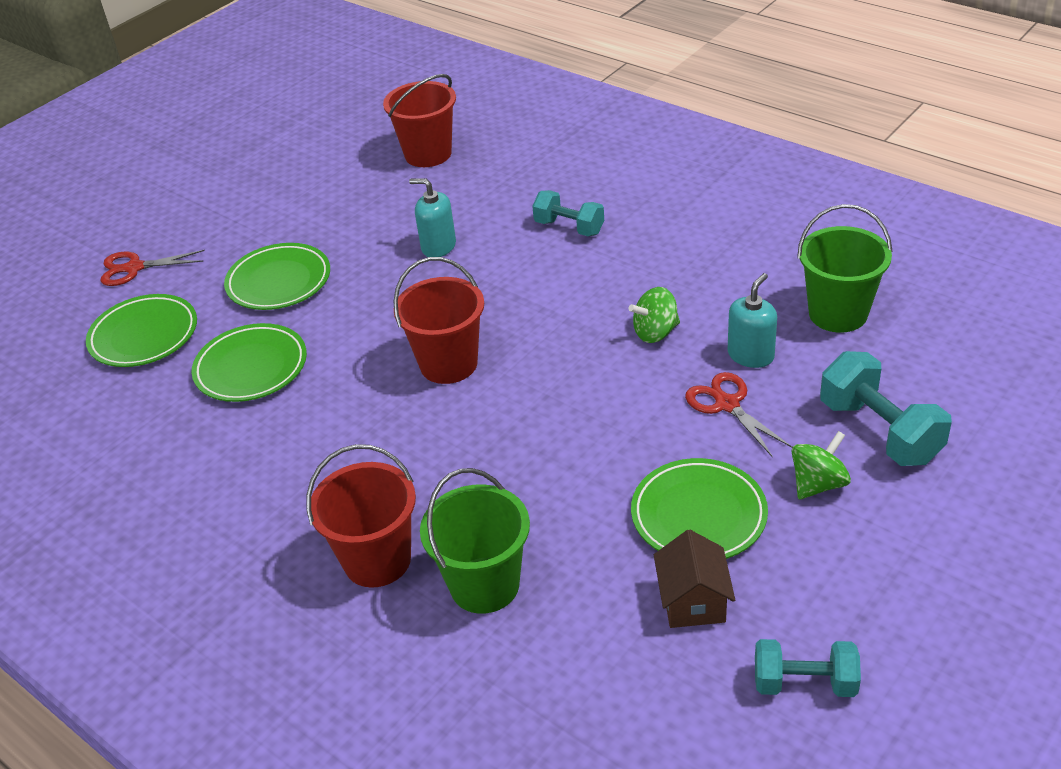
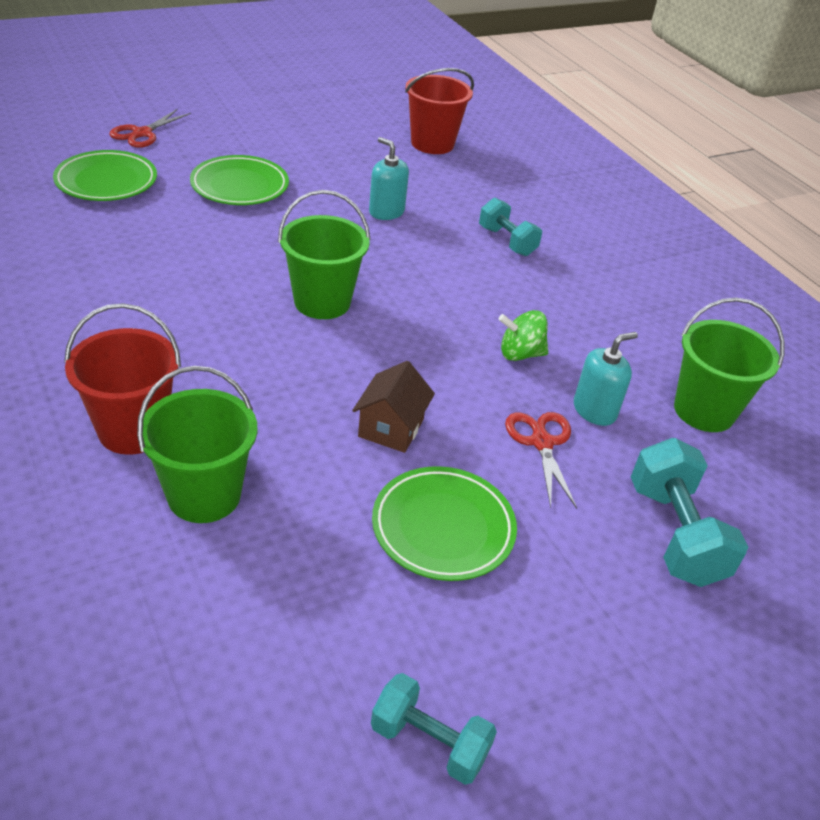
camera: 15 degrees right, 0 degrees up
red scissors [101,250,205,286] -> red scissors turned 75 degrees counterclockwise [109,109,191,148]
green plate [192,323,307,402] -> none
red bucket [393,257,484,384] -> green bucket [278,190,371,319]
brown house [654,529,735,628] -> brown house moved to [352,361,435,453]
green spinning top [792,431,851,499] -> none

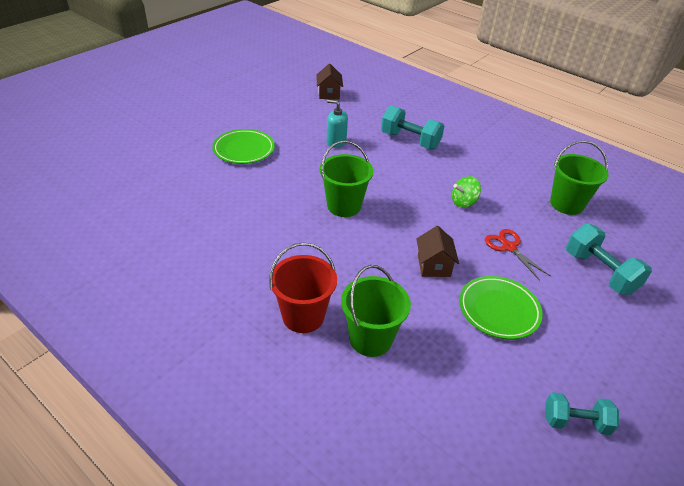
camera: 20 degrees left, 0 degrees up
green plate [53,150,157,201] -> none
red scissors [109,109,191,148] -> none
red bucket [405,68,474,154] -> brown house [316,64,343,99]
turquoise dumbbell [479,198,542,256] -> turquoise dumbbell [381,106,444,150], size x1.52
turquoise soap dispenser [574,332,638,426] -> none

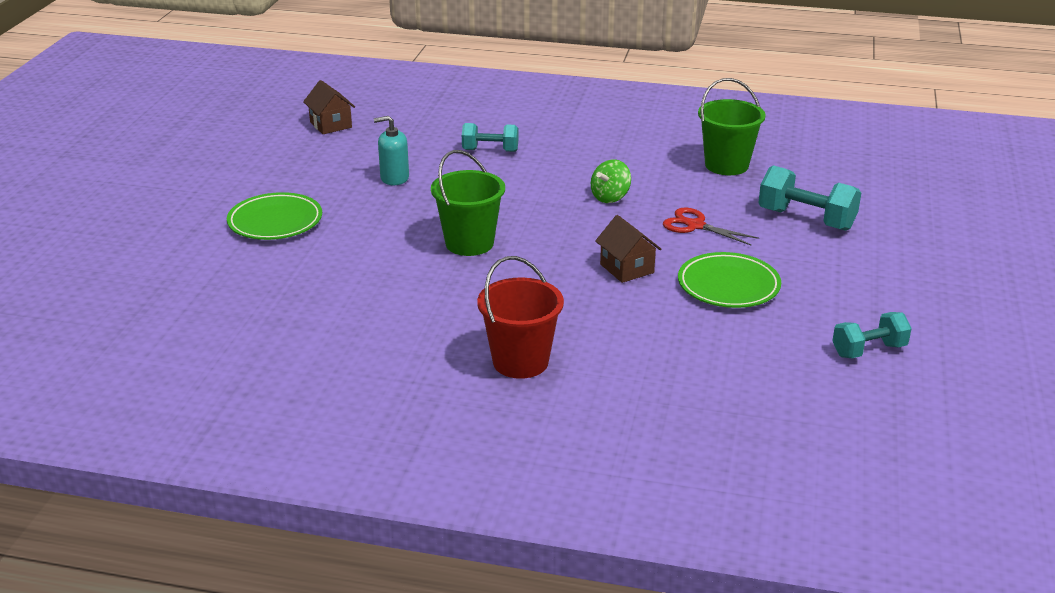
camera: 25 degrees left, 10 degrees down
green bucket [341,265,411,357] -> none
turquoise dumbbell [381,106,444,150] -> turquoise dumbbell [462,123,519,152], size x0.66

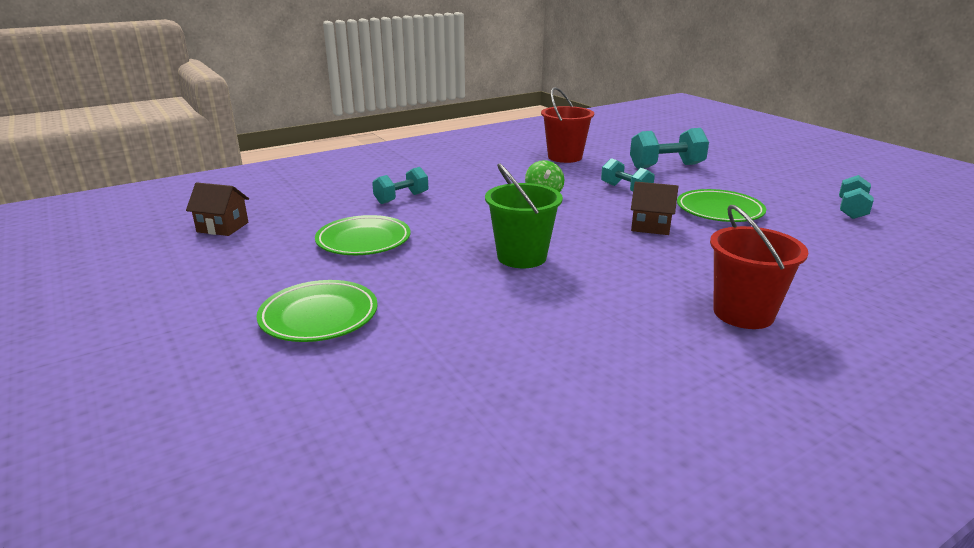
camera: 45 degrees left, 5 degrees down
turquoise soap dispenser [374,116,409,185] -> green plate [315,215,411,255]
red scissors [663,208,759,245] -> turquoise dumbbell [601,158,655,191]
green bucket [698,78,766,175] -> red bucket [541,87,594,163]

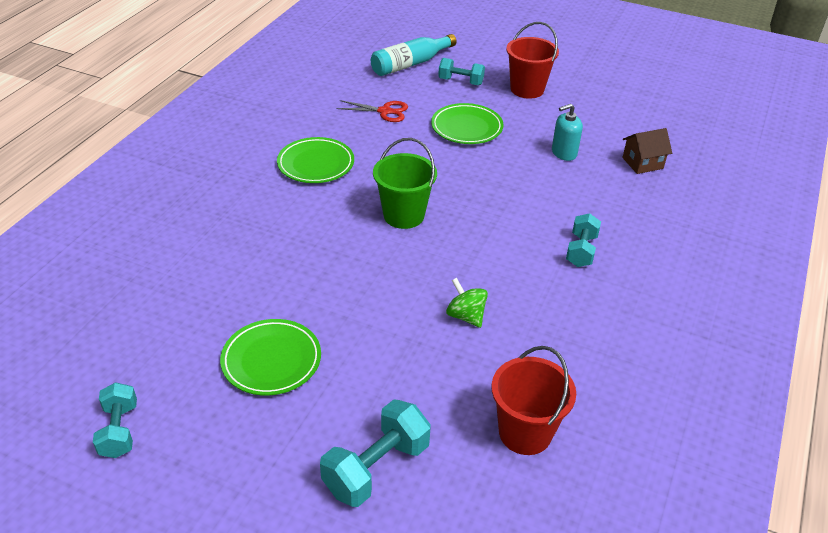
camera: 145 degrees right, 15 degrees up
green plate [315,215,411,255] -> green plate moved to [277,137,354,183]
turquoise dumbbell [601,158,655,191] -> turquoise dumbbell moved to [438,58,485,85]
brown house [631,182,678,235] -> none
red bucket [710,205,809,329] -> red bucket moved to [506,22,559,99]
none -> red scissors [336,100,408,122]
none -> turquoise bottle [371,34,456,76]
none -> turquoise soap dispenser [552,104,583,161]

